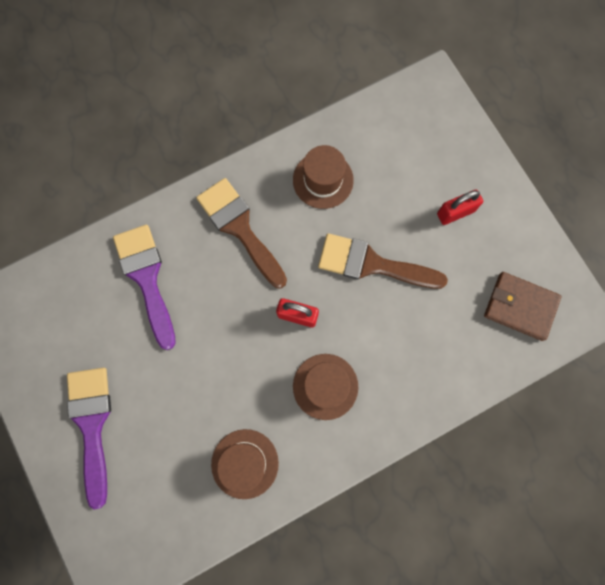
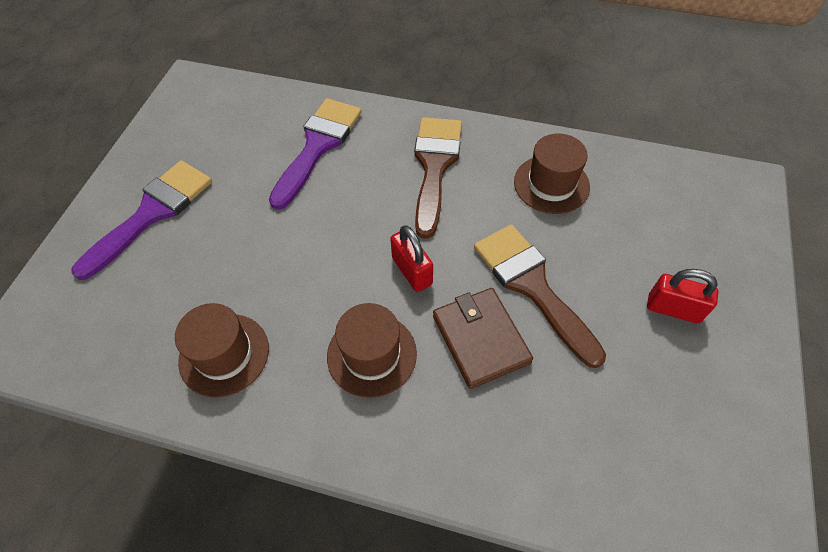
camera: 45 degrees right, 20 degrees down
brown wallet [484,272,562,341] -> brown wallet moved to [433,288,533,389]

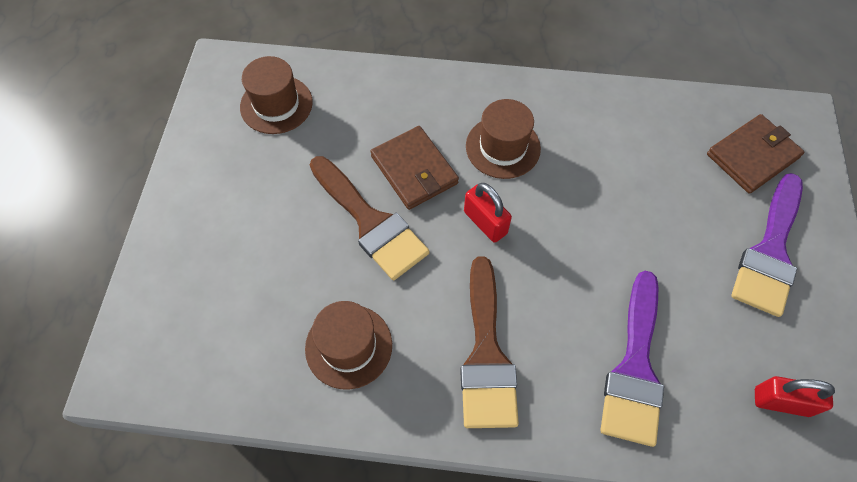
camera: 170 degrees right, 5 degrees up
brown hat [175,303,269,397] -> brown hat moved to [240,56,313,134]
red padlock [647,269,718,324] -> red padlock moved to [755,376,835,417]
none -> brown wallet [707,114,804,194]

